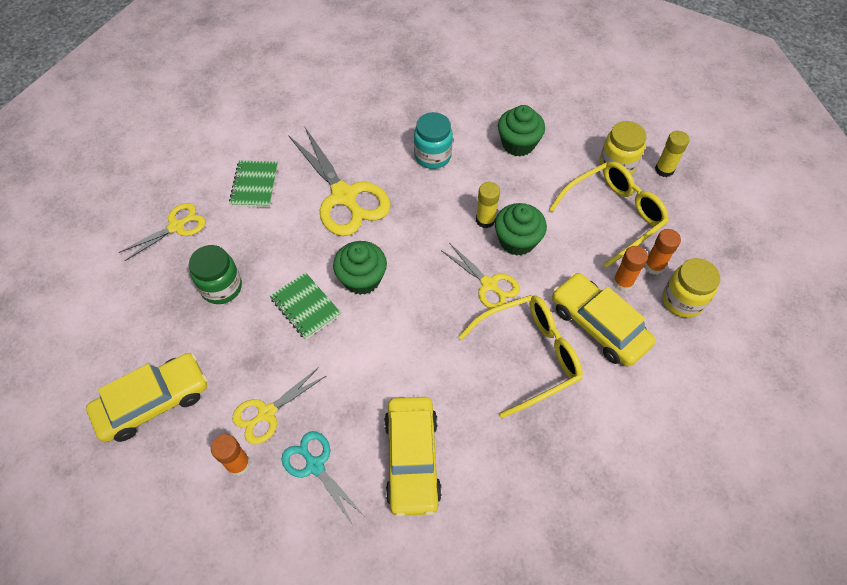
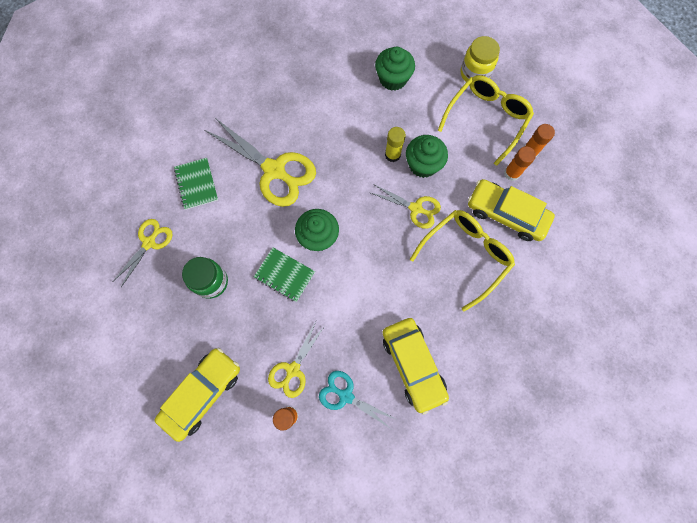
camera: 20 degrees left, 15 degrees up
turquoise jar [414,112,453,169] -> none
yellow glue stick [655,131,689,177] -> none
yellow jar [663,258,720,318] -> none

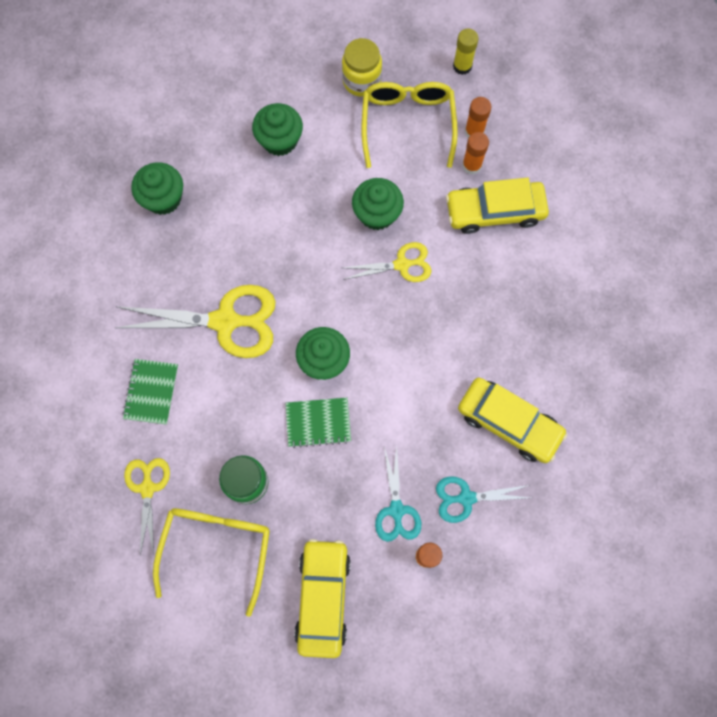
camera: 35 degrees left, 0 degrees up
green notebook [174,158,218,210] -> green notebook turned 60 degrees clockwise [122,359,178,425]
yellow scissors [268,322,324,398] -> turquoise scissors [375,446,421,542]
yellow glue stick [385,127,406,162] -> yellow glue stick moved to [453,29,479,75]
yellow glasses [410,210,515,312] -> yellow glasses moved to [153,508,270,617]
none -> green cupcake [131,162,183,215]

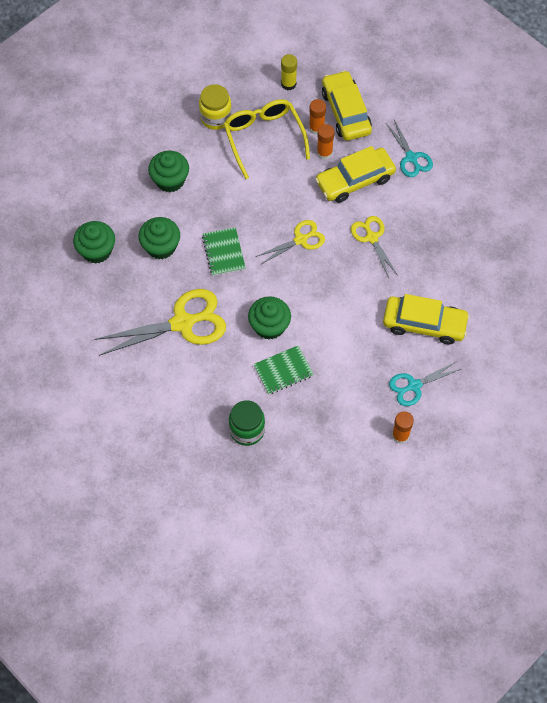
camera: 20 degrees left, 10 degrees down
green notebook [122,359,178,425] -> green notebook moved to [202,227,246,276]
yellow scissors [124,458,170,555] -> yellow scissors moved to [351,216,397,278]
yellow glasses [153,508,270,617] -> none
yellow car [294,539,351,658] -> yellow car moved to [322,70,372,141]
green cupcake [352,178,404,230] -> green cupcake moved to [138,217,180,259]
turquoise scissors [375,446,421,542] -> turquoise scissors moved to [387,120,433,177]

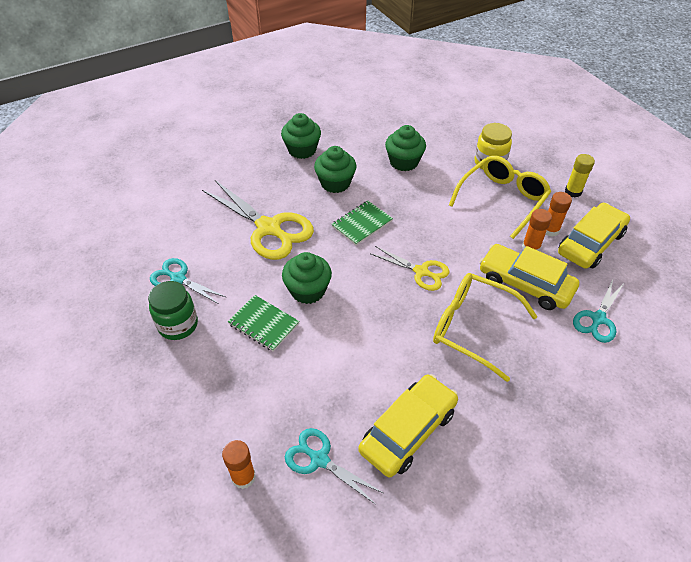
camera: 60 degrees right, 15 degrees down
yellow scissors [351,216,397,278] -> yellow glasses [433,273,538,382]
yellow car [383,294,470,345] -> yellow car turned 120 degrees counterclockwise [358,374,458,477]
none -> turquoise scissors [150,258,226,304]

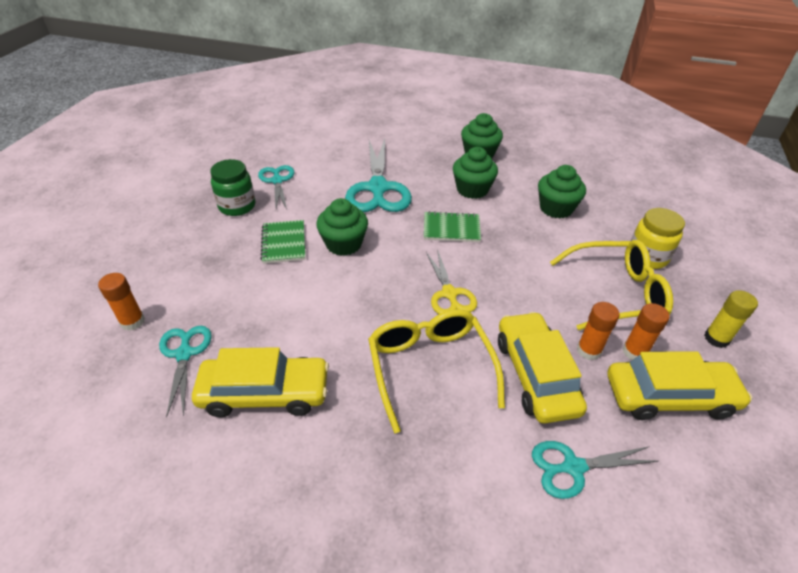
camera: 45 degrees right, 5 degrees down
yellow scissors [202,180,314,260] -> turquoise scissors [345,139,412,212]

